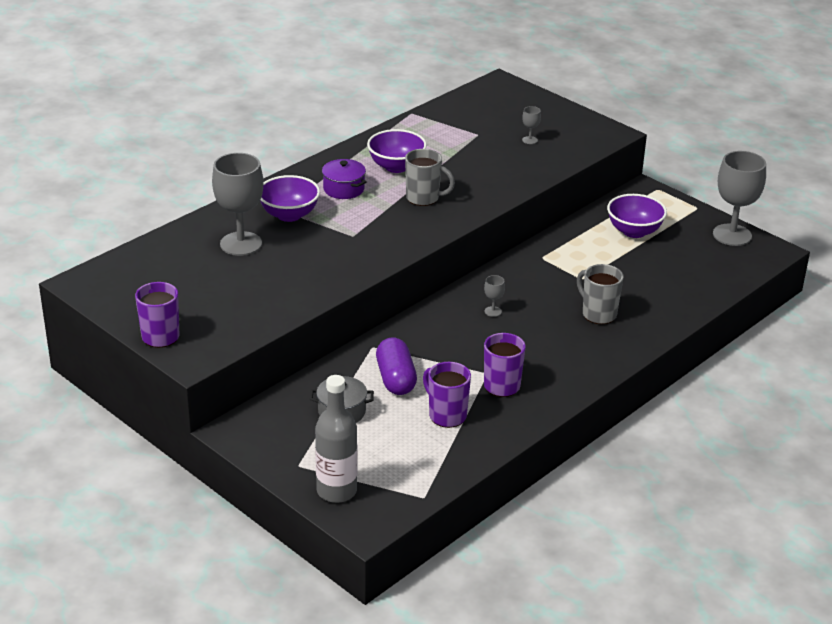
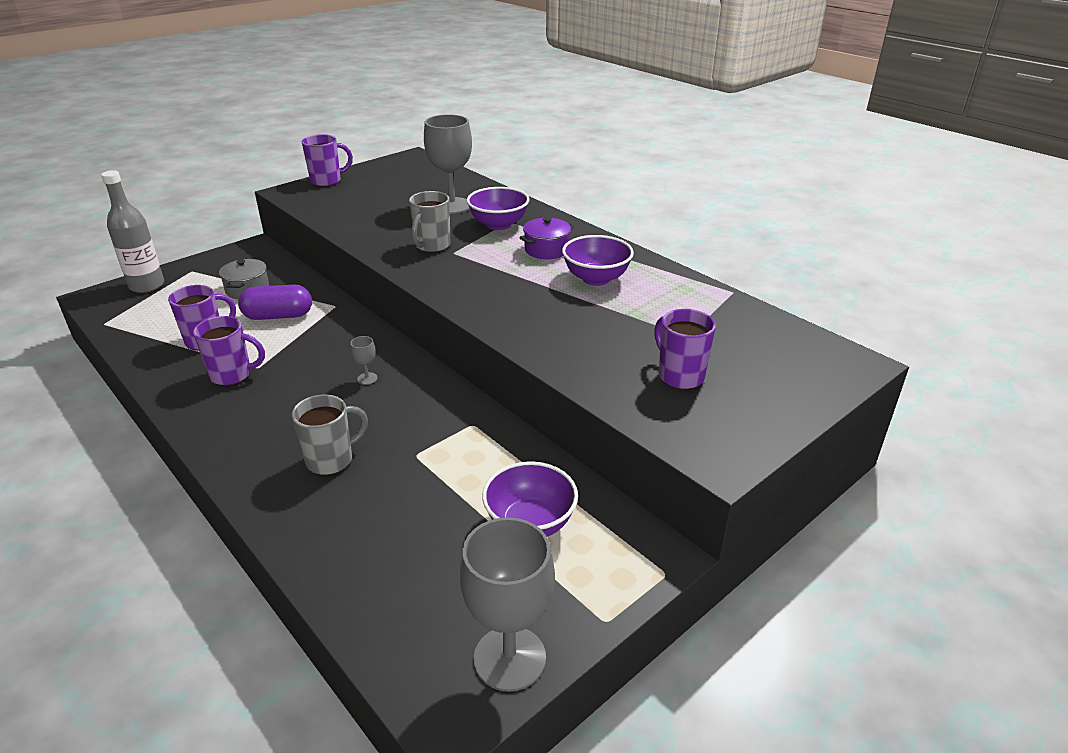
camera: 95 degrees right, 0 degrees up
grey mug [405,149,455,206] -> grey mug moved to [409,191,450,253]
grey goblet [522,106,541,144] -> purple mug [654,309,716,390]

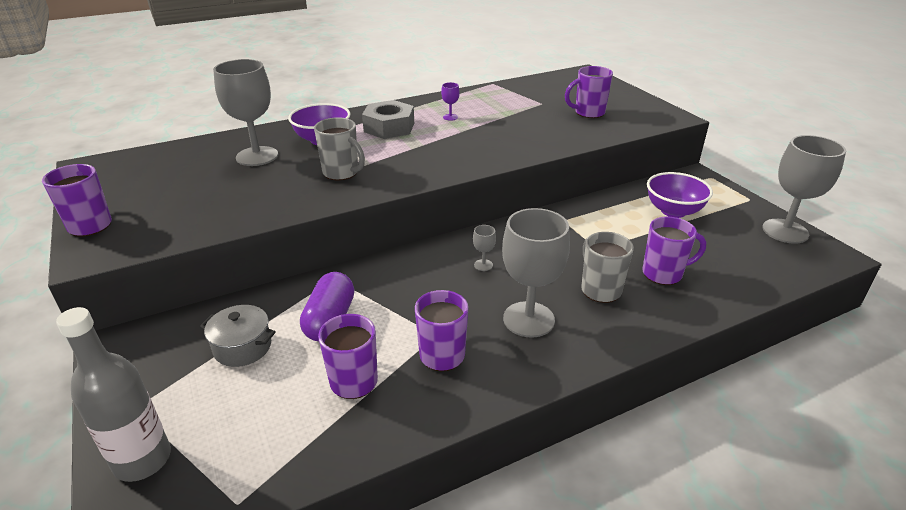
camera: 75 degrees left, 0 degrees up
purple pot [519,217,574,259] -> grey nut [362,100,414,139]
purple bowl [562,235,634,286] -> purple goblet [441,82,460,121]
none -> grey goblet [502,208,570,338]
none -> purple mug [642,217,706,285]

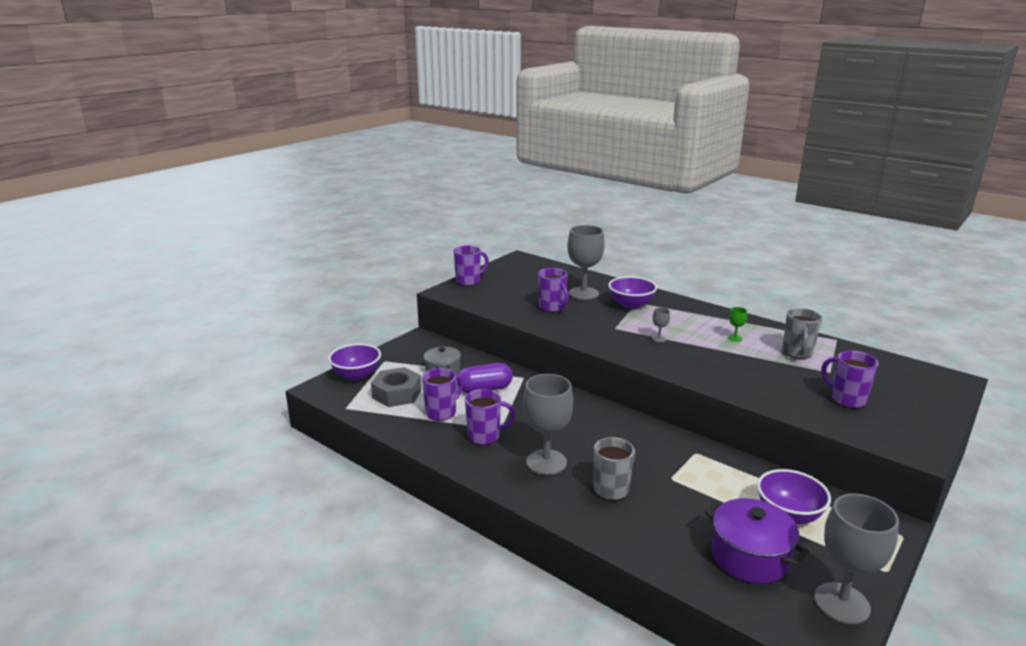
camera: 65 degrees right, 10 degrees down
grey bottle [56,307,171,482] -> purple bowl [328,344,381,381]
grey mug [314,117,365,180] -> grey mug moved to [782,308,822,359]
grey nut [362,100,414,139] -> grey nut moved to [371,367,422,407]
purple goblet [441,82,460,121] -> green goblet [728,307,747,342]
grey goblet [473,225,496,271] -> grey goblet moved to [652,308,670,342]
purple mug [642,217,706,285] -> purple mug moved to [538,268,569,312]
none -> purple pot [705,498,809,584]

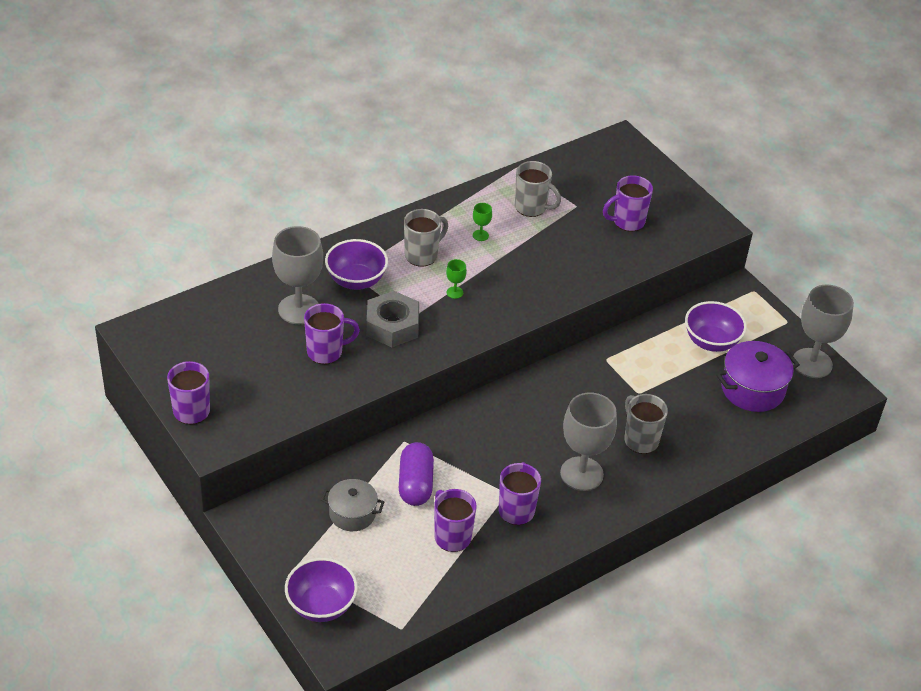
camera: 75 degrees left, 20 degrees up
grey nut [371,367,422,407] -> grey nut moved to [366,291,419,347]
grey goblet [652,308,670,342] -> green goblet [446,259,467,299]
none -> grey mug [404,209,448,267]

